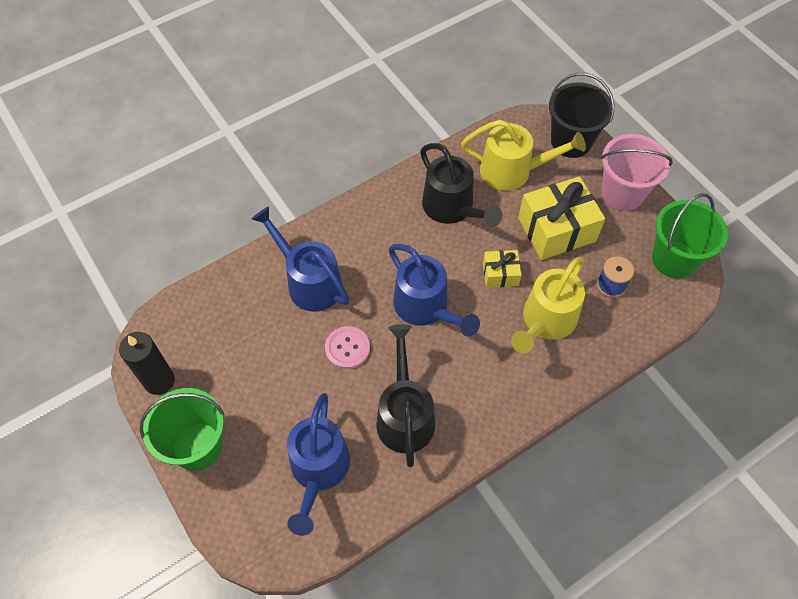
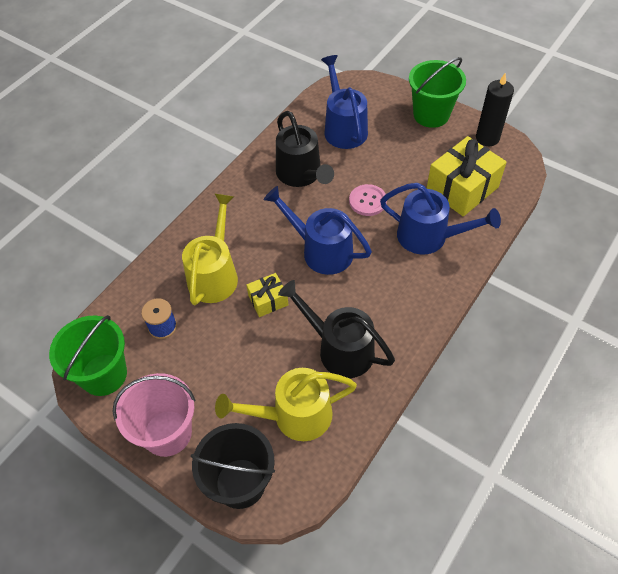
camera: 160 degrees right, 5 degrees down
yellow gift [518,176,605,260] -> yellow gift moved to [426,136,507,216]

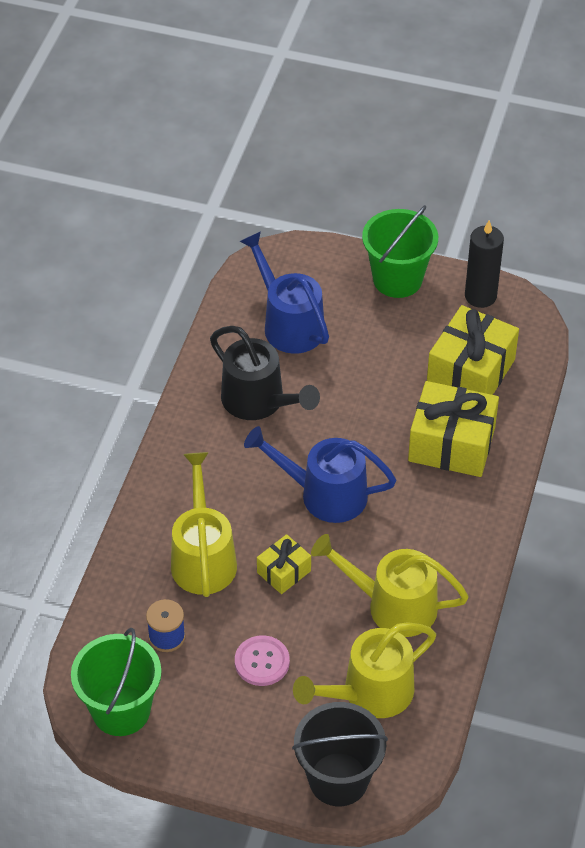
camera: 20 degrees left, 5 degrees down
pink bucket [113,373,196,457] -> none
black watering can [278,280,395,378] -> yellow watering can [311,534,469,637]
pink button [349,184,387,216] -> pink button moved to [235,635,290,686]
blue watering can [380,183,501,254] -> yellow gift [408,381,499,477]

